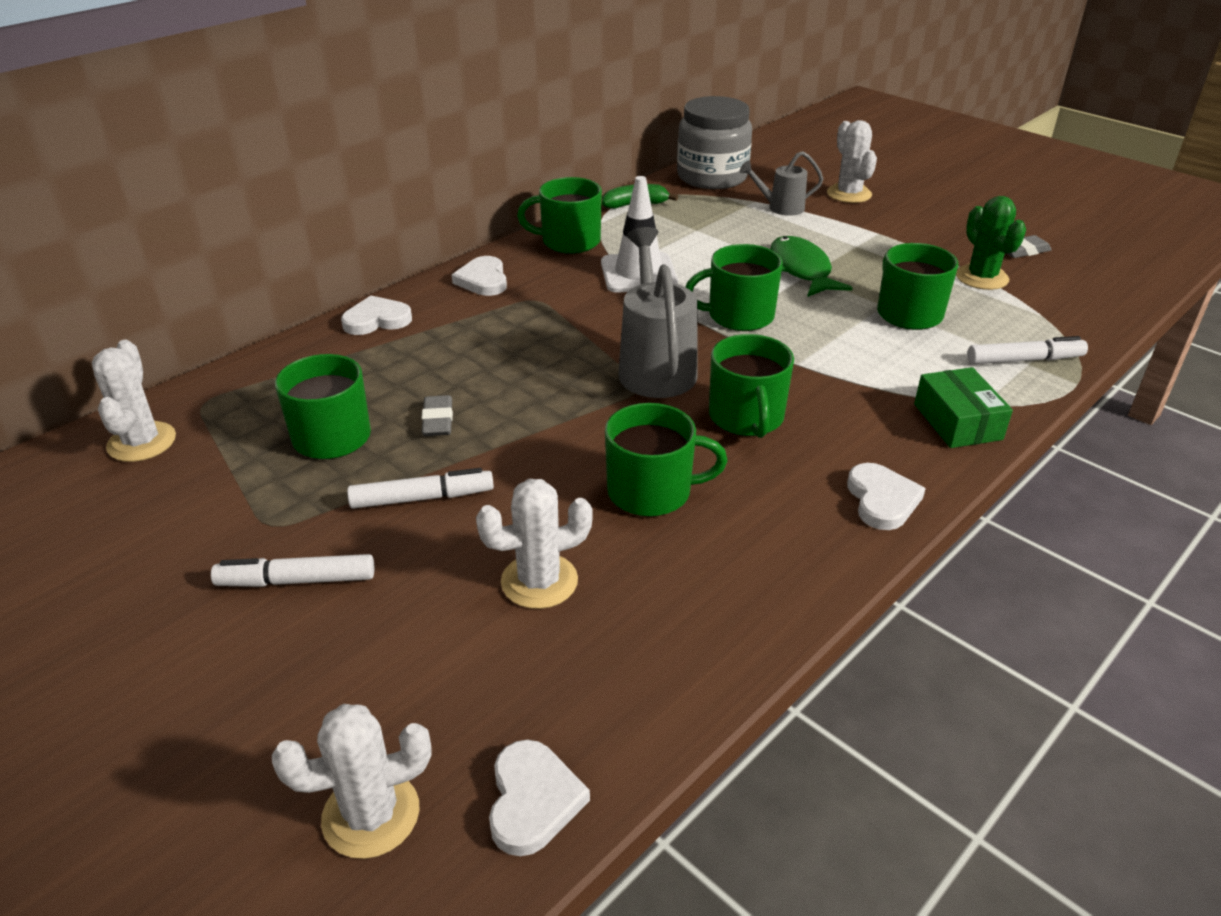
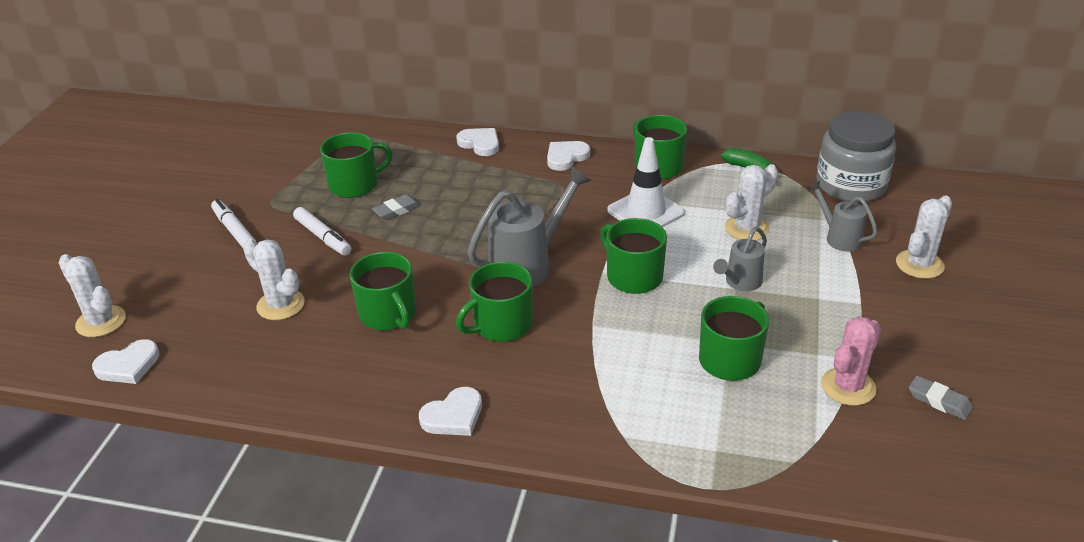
camera: 60 degrees right, 0 degrees up
white cactus [92,340,176,462] -> white cactus moved to [725,164,778,241]
green fish [770,236,853,297] -> grey watering can [713,227,767,291]
green box [914,367,1013,448] -> none
green cactus [956,196,1026,290] -> pink cactus [821,316,881,406]
white marker [967,336,1088,364] -> none

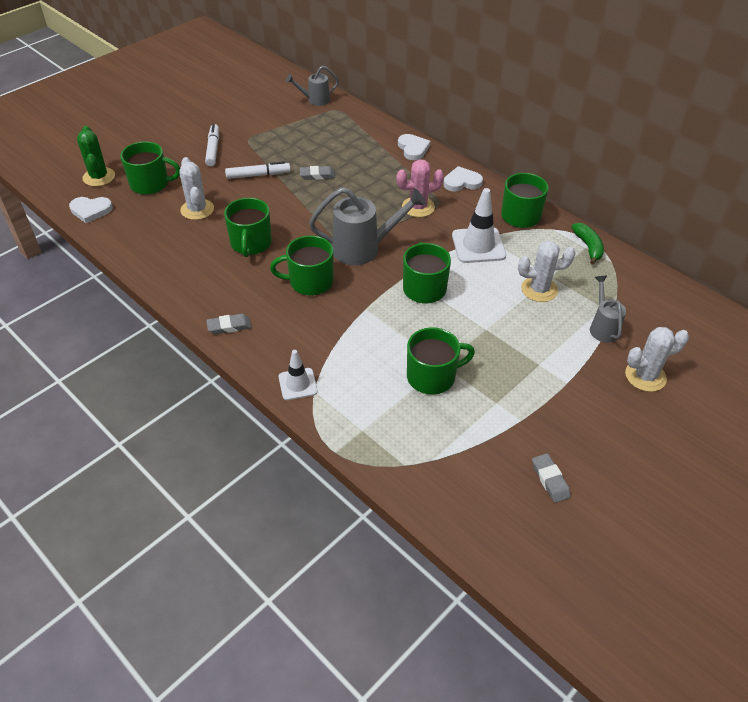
camera: 30 degrees right, 10 degrees up
white cactus [59,254,126,337] -> green cactus [77,126,115,187]
white marker [293,207,351,255] -> white marker turned 90 degrees counterclockwise [225,161,290,179]
green mug [320,132,393,198] -> green mug moved to [120,141,180,195]
white heart [419,387,482,436] -> grey eraser [206,314,251,334]
grey watering can [713,227,767,291] -> grey watering can moved to [286,66,339,106]
grey jar [816,111,896,203] -> none
pink cactus [821,316,881,406] -> pink cactus moved to [396,159,444,217]
none -> white traffic cone [279,350,318,400]

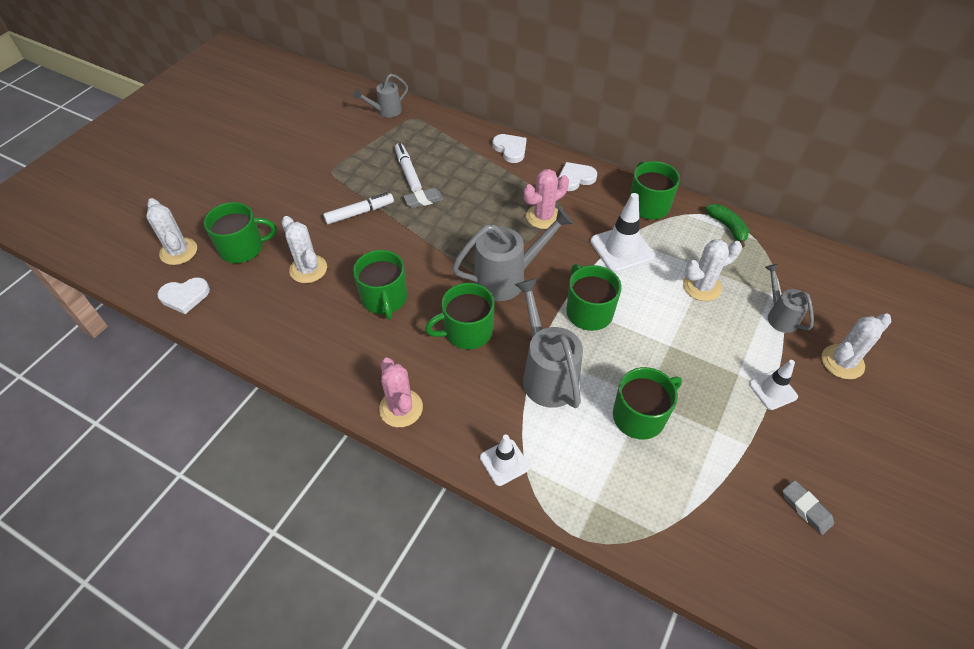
camera: 15 degrees left, 5 degrees up
green cactus [77,126,115,187] -> white cactus [146,198,197,265]
white marker [205,124,219,166] -> white marker moved to [395,143,422,192]
grey eraser [206,314,251,334] -> pink cactus [379,358,423,427]
none -> grey watering can [514,278,583,408]
none -> white traffic cone [749,360,798,410]

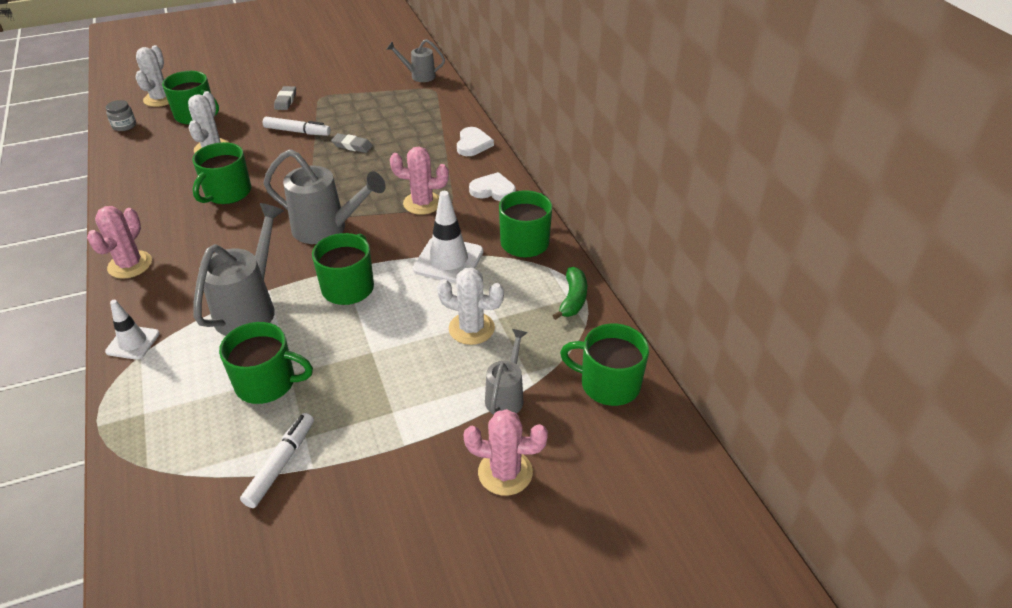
camera: 40 degrees right, 10 degrees down
white heart [157,277,210,314] -> grey jar [106,100,136,131]
white marker [395,143,422,192] -> white marker moved to [240,413,314,508]
green mug [425,283,495,349] -> green mug moved to [560,324,649,406]
white traffic cone [749,360,798,410] -> none
grey eraser [782,480,834,535] -> grey eraser moved to [274,86,296,110]
white cactus [822,313,892,380] -> pink cactus [464,409,548,496]

